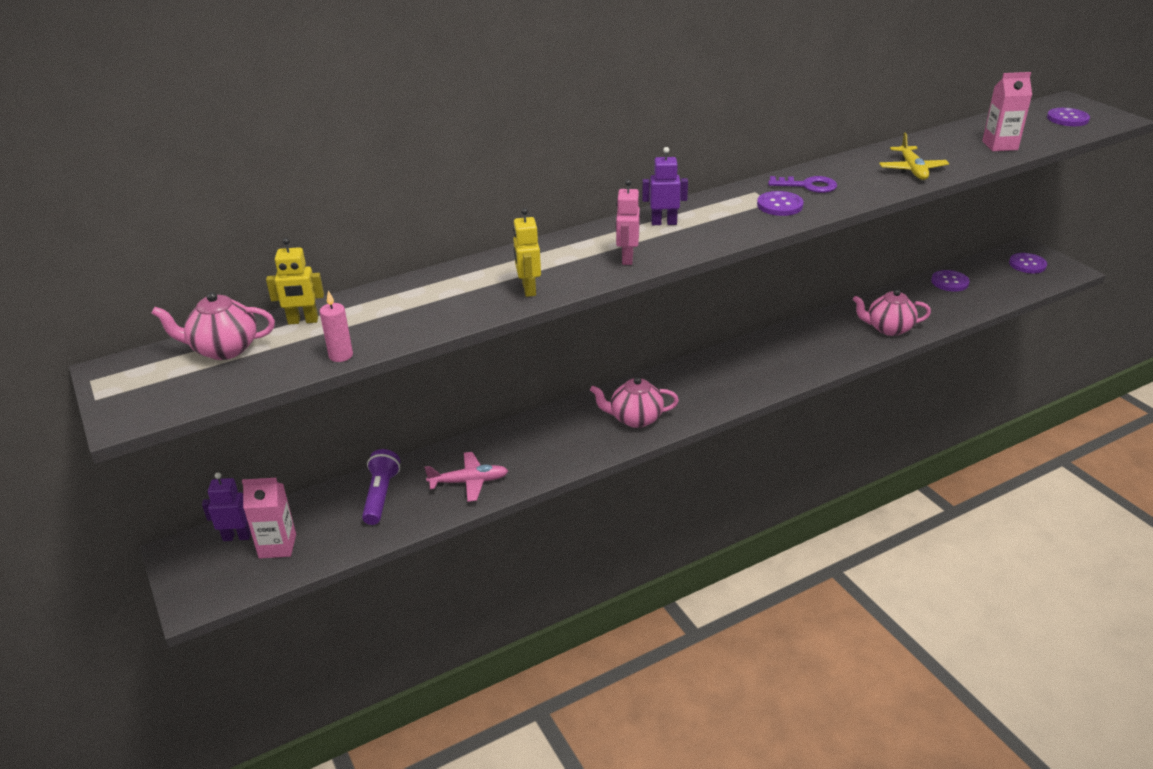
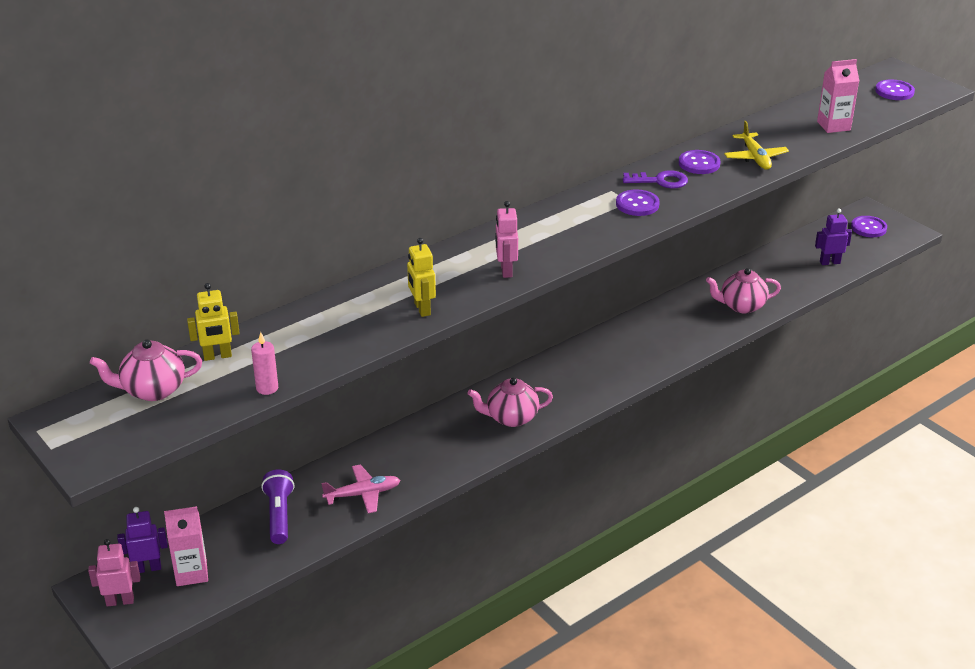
camera: 10 degrees left, 0 degrees up
purple robot [642,147,688,225] -> purple robot moved to [815,208,852,265]
purple button [931,270,970,292] -> purple button moved to [679,150,721,174]
none -> pink robot [88,539,141,606]

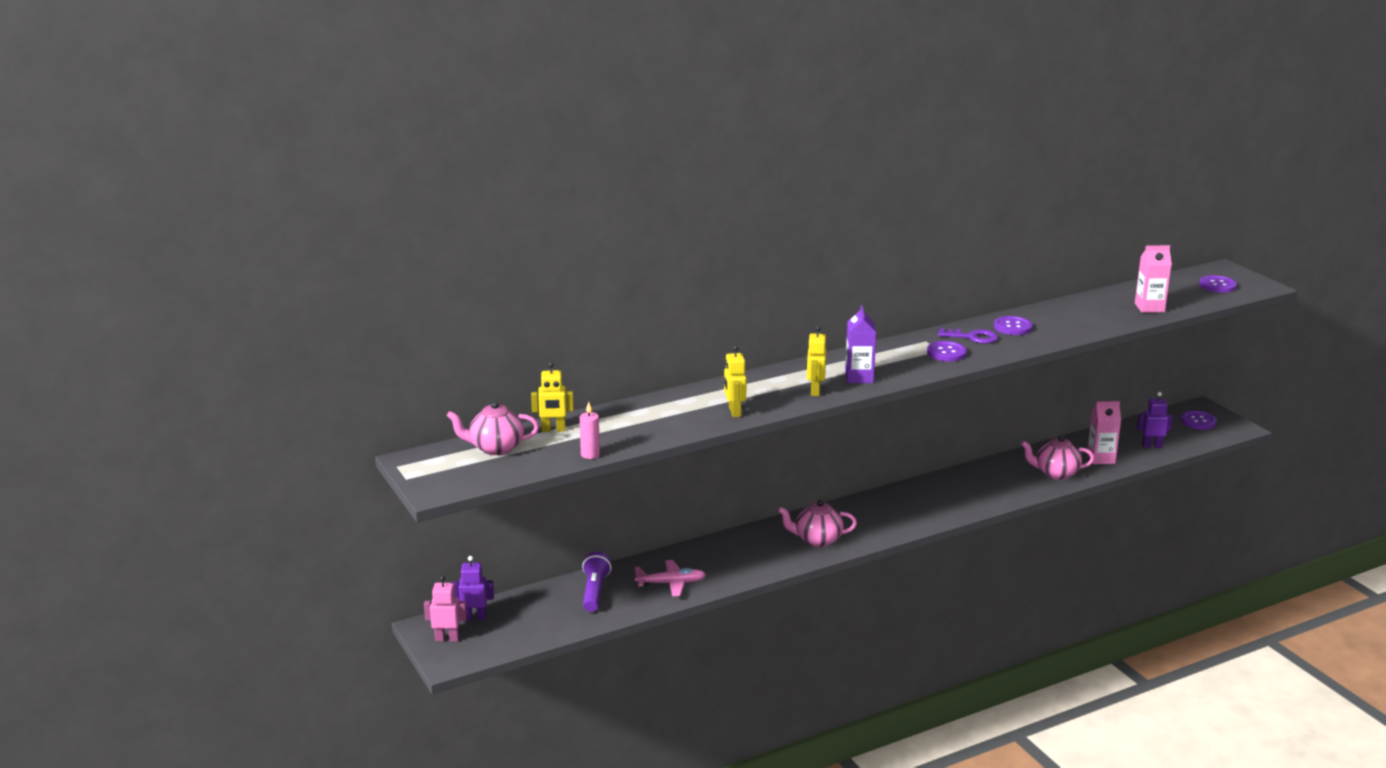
camera: 10 degrees right, 10 degrees down
pink carton [164,506,208,586] -> pink carton moved to [1087,401,1121,464]
pink robot [495,201,518,278] -> yellow robot [806,326,826,396]
yellow plane [724,121,789,170] -> none
none -> purple carton [845,305,876,383]

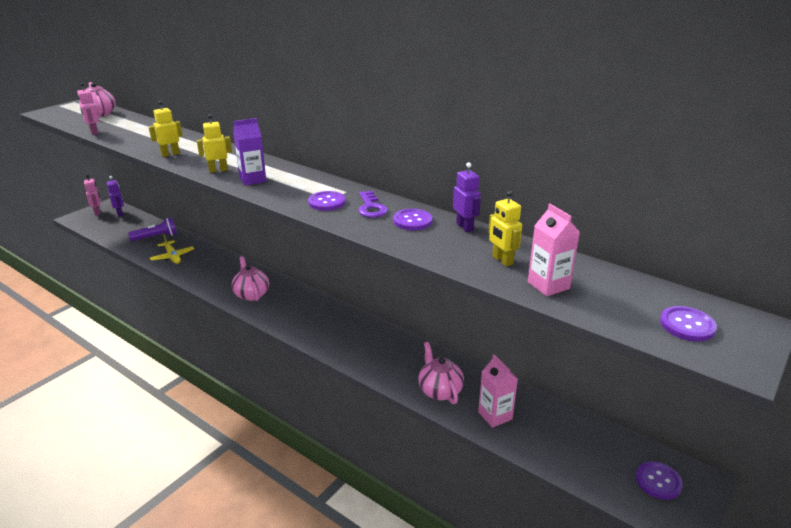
camera: 65 degrees right, 5 degrees up
yellow robot [531,362,574,432] -> yellow robot moved to [488,191,522,267]
pink candle [580,402,600,459] -> pink robot [77,83,99,135]
pink plane [635,560,706,596] -> yellow plane [150,234,194,264]
purple robot [1137,392,1173,448] -> purple robot moved to [453,162,481,232]

